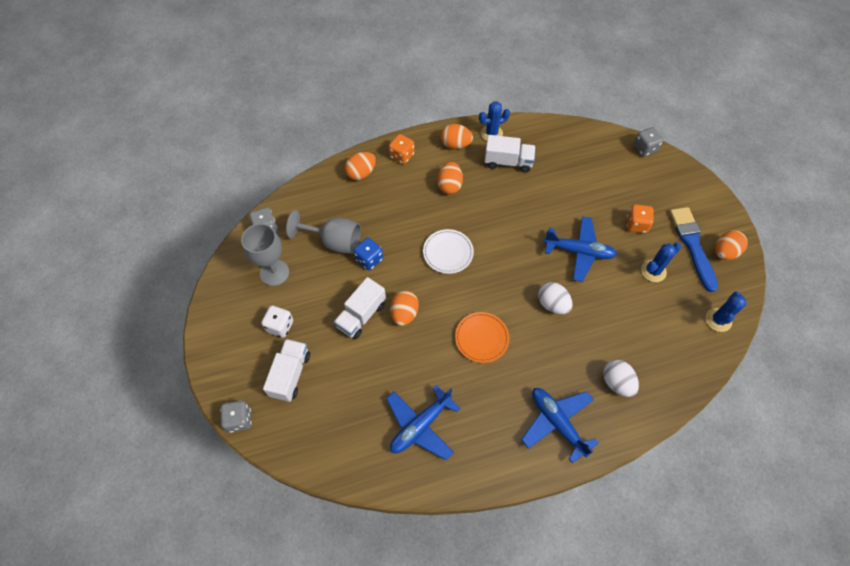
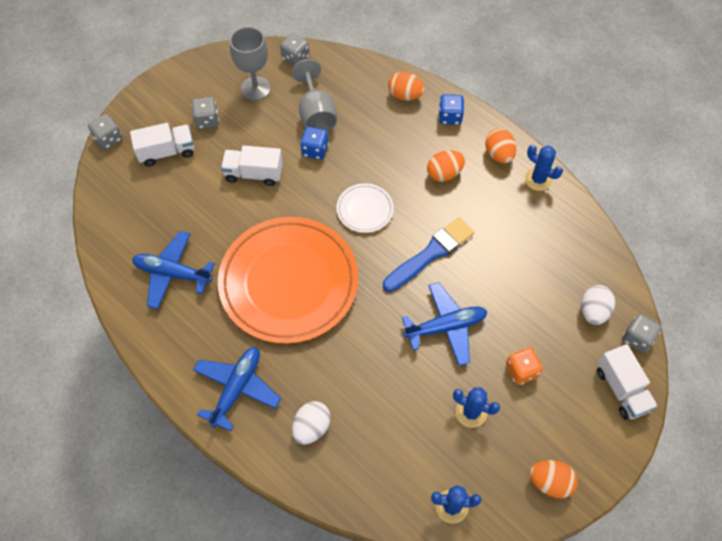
camera: 60 degrees right, 0 degrees up
white dice [261,305,293,338] -> grey dice [191,97,219,129]
orange dice [389,134,415,164] -> blue dice [439,94,464,125]
orange egg [390,290,419,326] -> none
orange plate [455,312,510,363] -> orange plate [218,217,358,344], size x2.33
white truck [484,135,536,173] -> white truck moved to [597,344,658,420]
white egg [538,282,573,314] -> white egg moved to [581,285,615,325]
blue plane [544,216,617,282] -> blue plane turned 90 degrees counterclockwise [402,282,488,366]
blue brush [670,207,718,292] -> blue brush moved to [383,217,474,292]

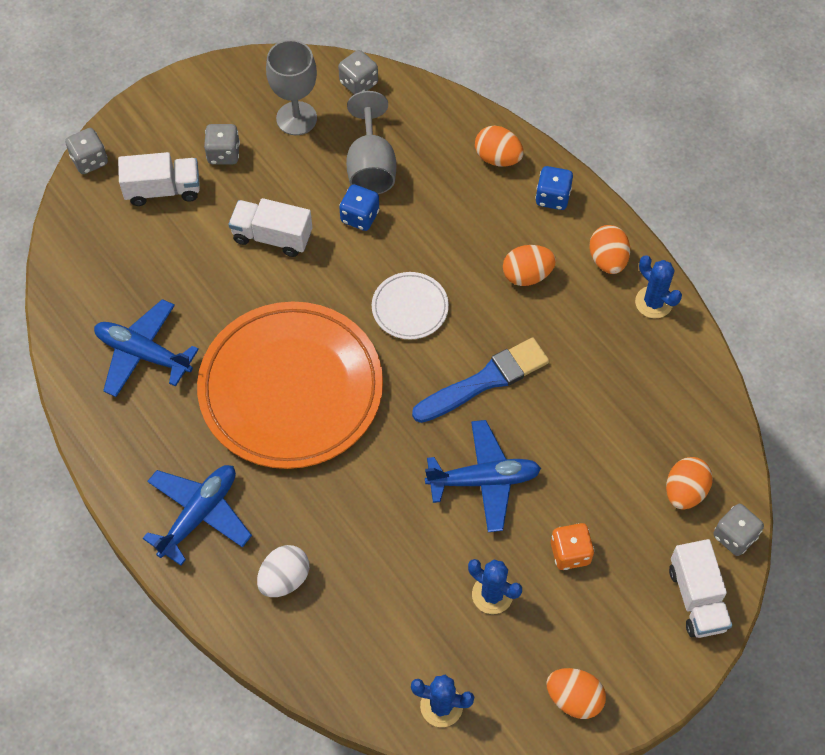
camera: 10 degrees right, 0 degrees up
white egg [581,285,615,325] -> orange egg [666,457,713,510]

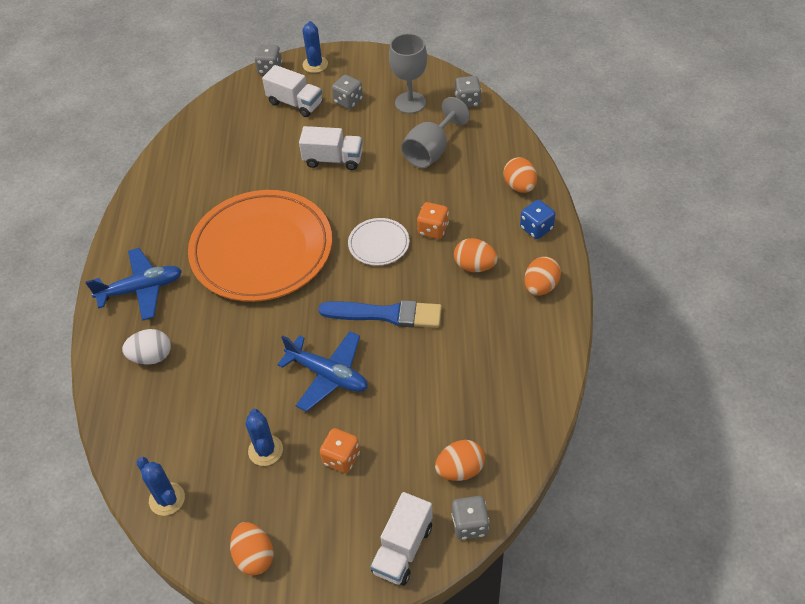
camera: 40 degrees right, 10 degrees down
blue plane [94,299,199,397] -> none
white truck [228,198,312,257] -> white truck turned 135 degrees clockwise [299,126,363,170]
blue dice [339,184,379,231] -> none
blue cactus [635,255,682,318] -> blue cactus moved to [302,21,328,73]
none -> orange dice [417,202,449,239]

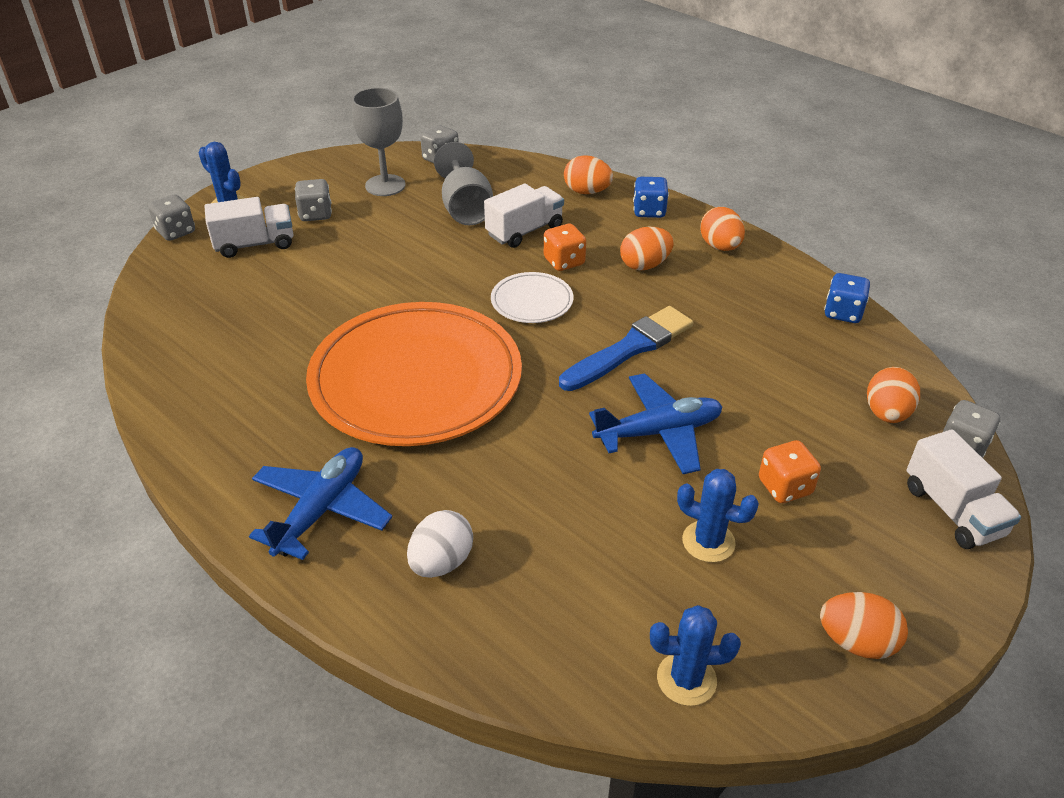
camera: 50 degrees left, 10 degrees down
white truck [299,126,363,170] -> white truck moved to [484,184,564,248]
none -> blue dice [824,273,870,323]

